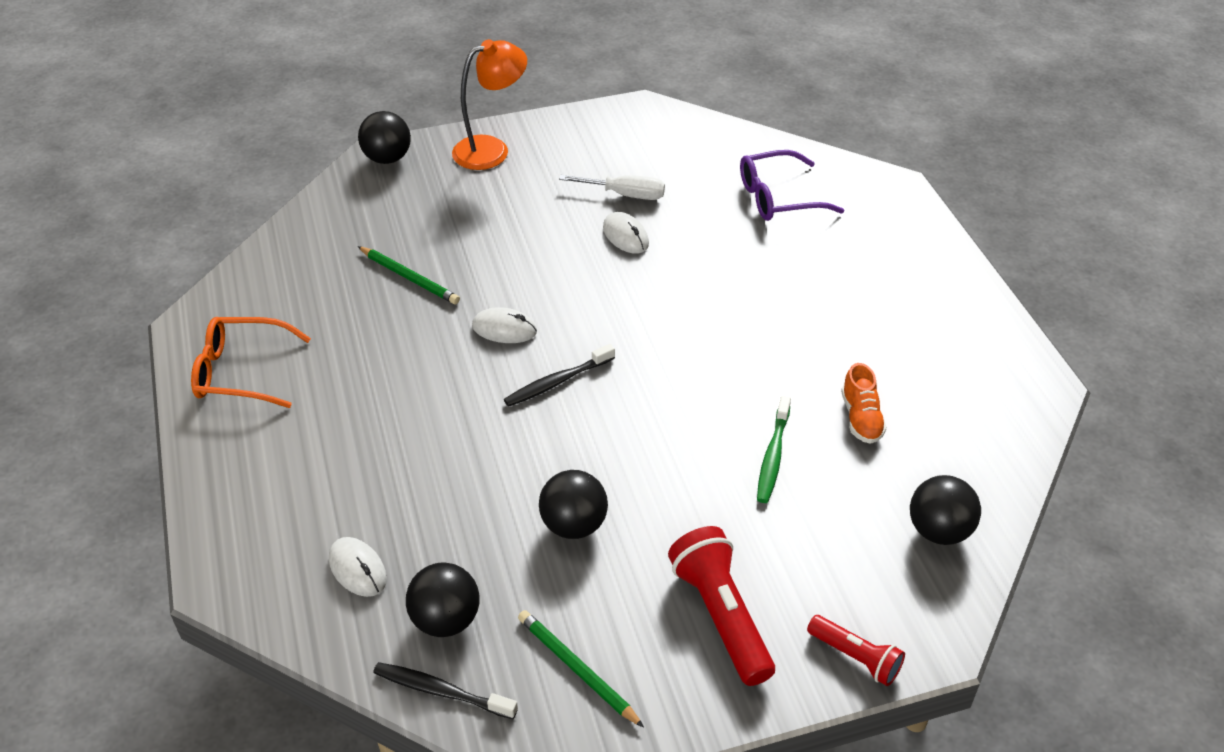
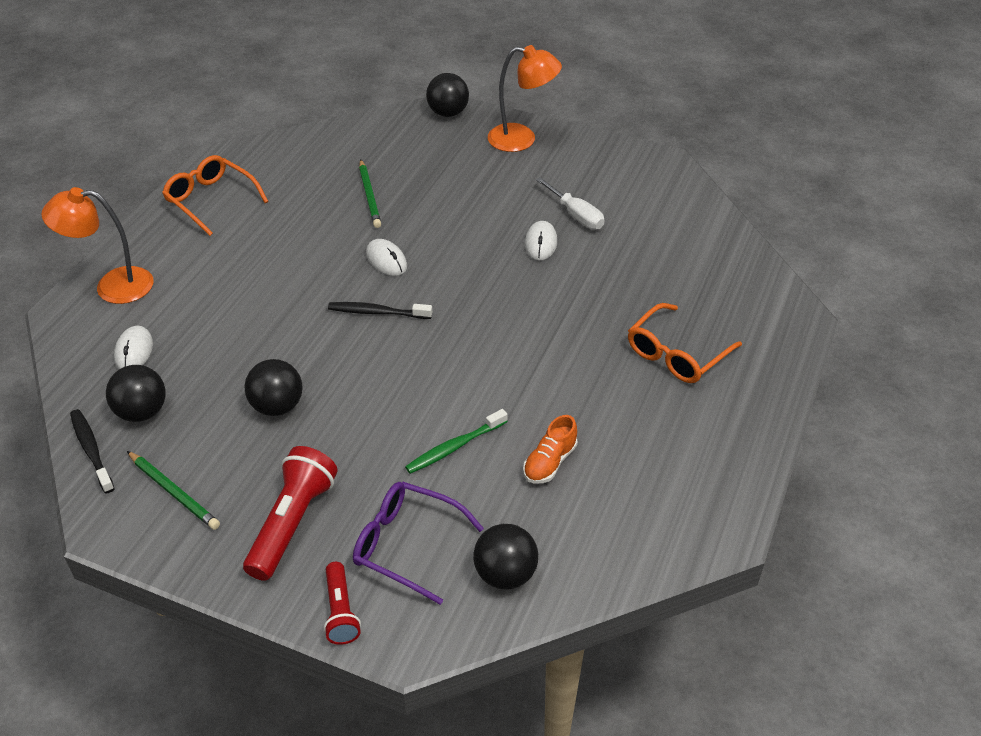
camera: 40 degrees right, 0 degrees up
green pencil [518,610,644,727] -> green pencil turned 135 degrees clockwise [127,451,220,530]
purple glasses [740,150,844,221] -> purple glasses moved to [353,482,484,605]
none -> orange lamp [41,187,153,304]
none -> orange glasses [628,303,742,383]

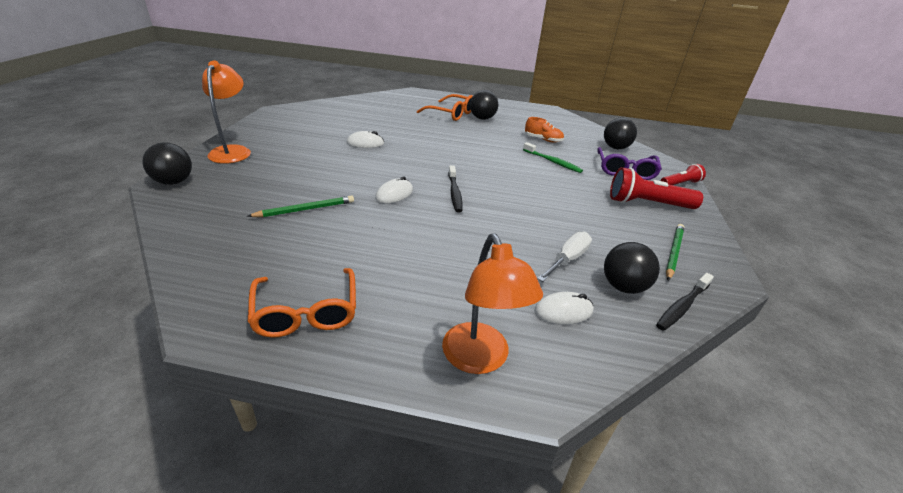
camera: 105 degrees left, 10 degrees down
orange glasses [162,155,269,236] -> orange glasses turned 45 degrees counterclockwise [247,268,356,338]
black ball [245,359,303,416] -> black ball moved to [470,90,498,120]
white screwdriver [536,177,604,230] -> white screwdriver moved to [537,232,592,282]

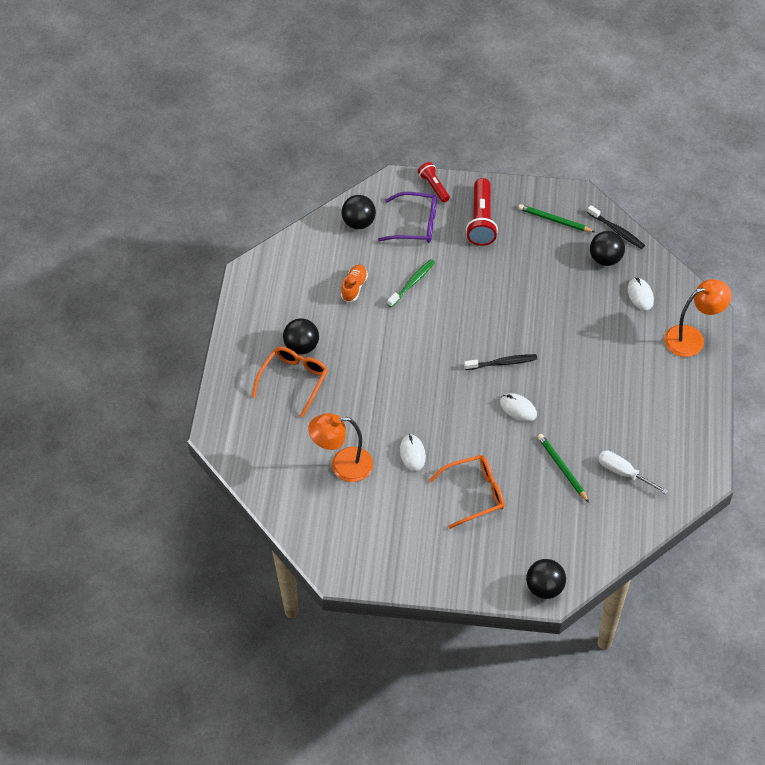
camera: 90 degrees left, 20 degrees up
orange lamp [202,61,251,164] -> orange lamp moved to [308,413,373,482]
orange glasses [247,268,356,338] -> orange glasses moved to [429,455,504,529]
white screwdriver [537,232,592,282] -> white screwdriver moved to [598,451,668,494]

